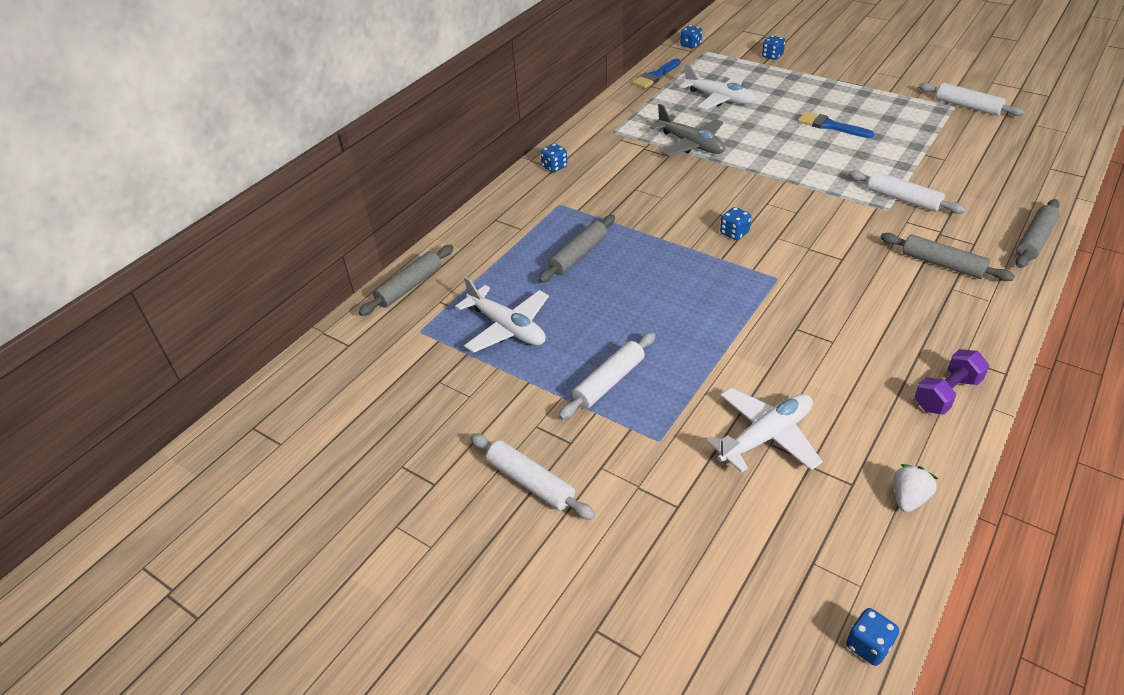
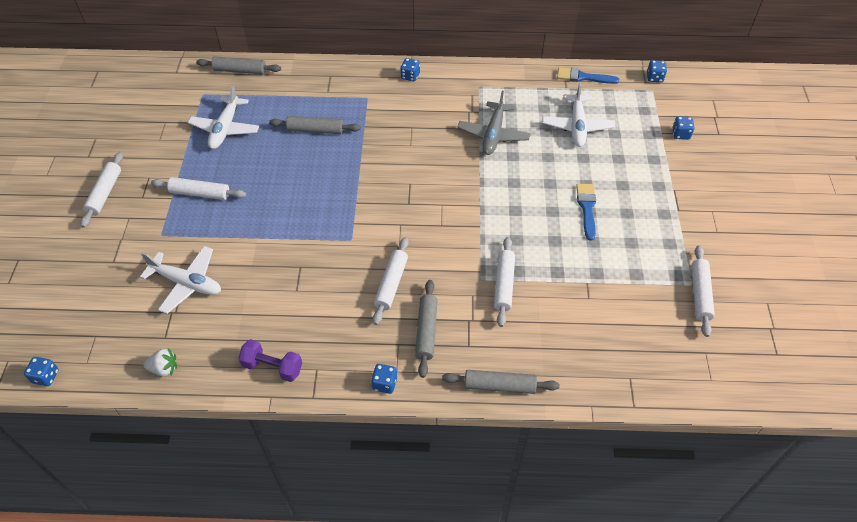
camera: 55 degrees right, 10 degrees up
blue dice [720,207,751,240] -> blue dice moved to [371,364,397,394]
none -> white rolling pin [373,237,409,325]

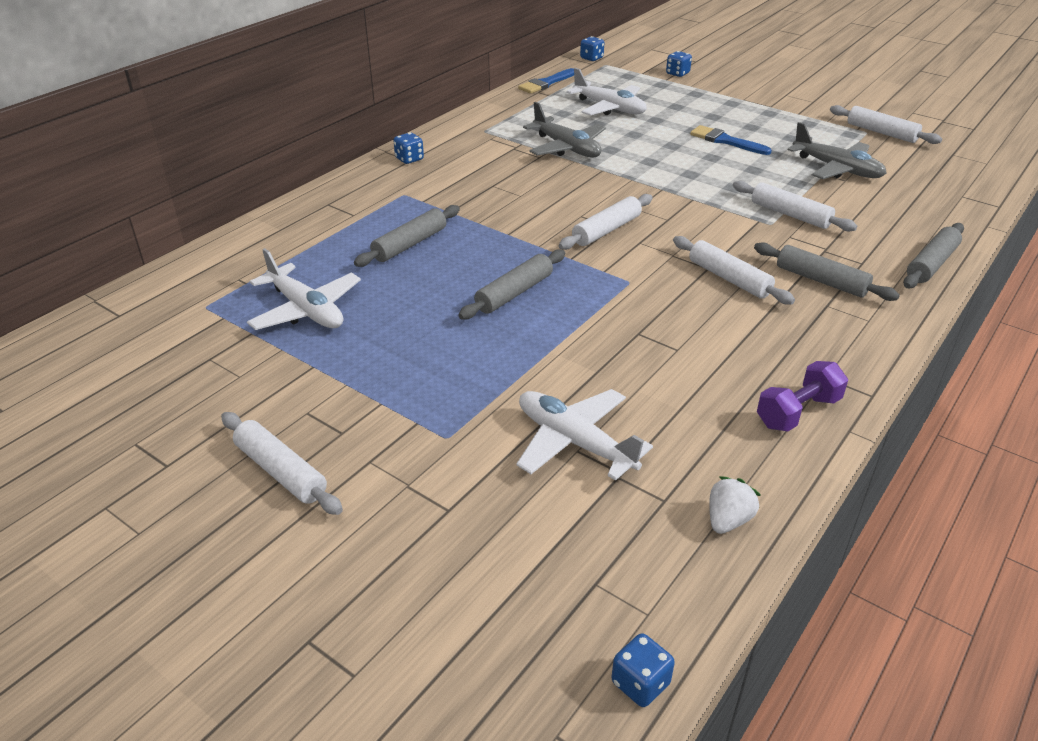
camera: 55 degrees left, 15 degrees down
white plane [140,246,221,314] -> white plane turned 105 degrees counterclockwise [516,389,653,481]
white rolling pin [151,177,246,200] -> white rolling pin moved to [559,194,653,250]
grey rolling pin [196,57,281,75] -> grey rolling pin moved to [458,249,565,320]
blue dice [371,364,397,394] -> none
none -> grey plane [788,122,887,179]

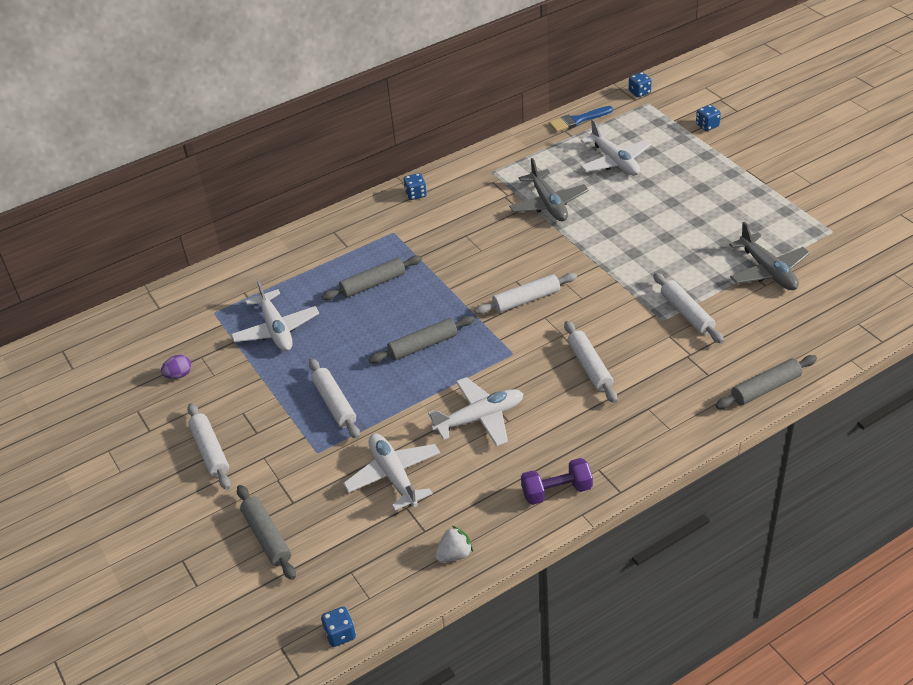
camera: 25 degrees right, 5 degrees up
blue brush [690,125,772,155] -> none
grey rolling pin [754,242,900,301] -> grey rolling pin moved to [237,485,296,580]
white rolling pin [830,105,942,144] -> white rolling pin moved to [309,358,360,439]
none -> purple egg [161,355,191,379]
none -> white plane [428,377,524,446]

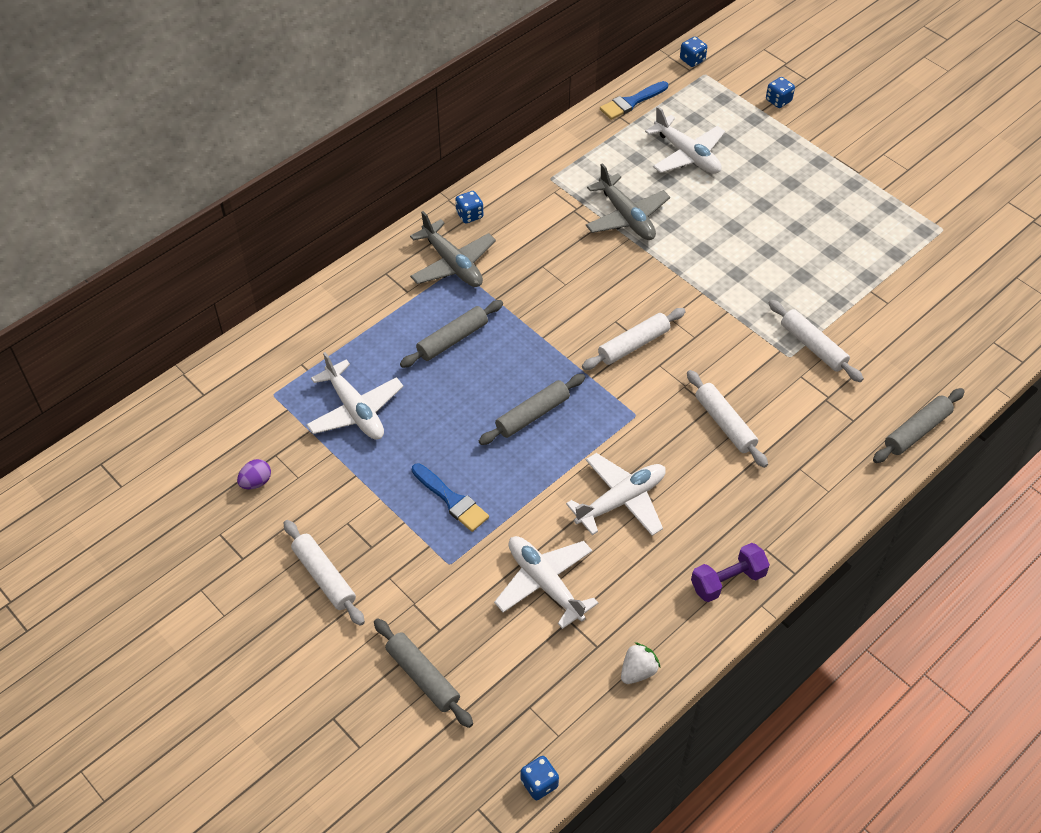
camera: 15 degrees left, 10 degrees up
white rolling pin [309,358,360,439] -> blue brush [412,463,489,532]
grey plane [729,222,810,290] -> grey plane moved to [410,211,496,287]

